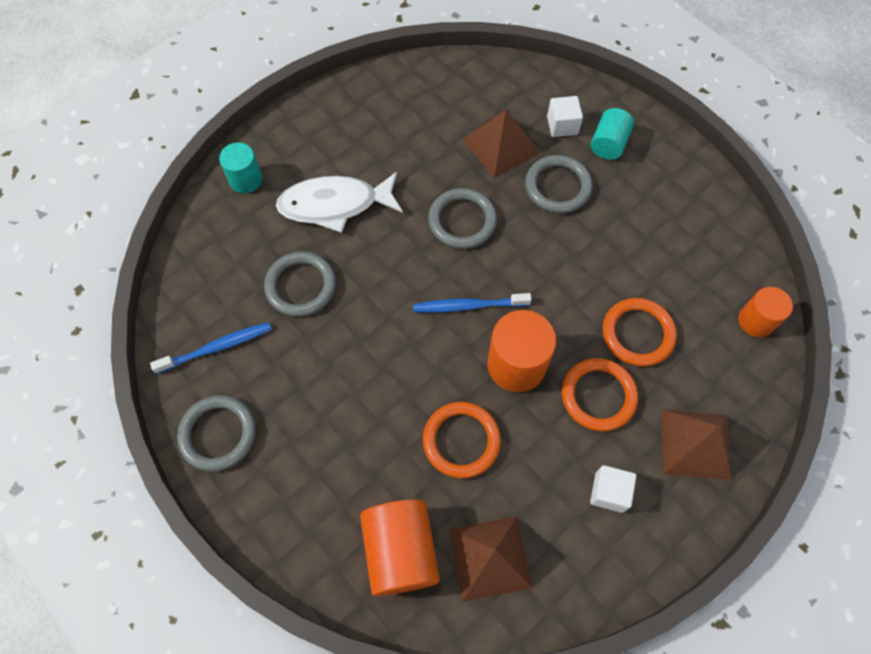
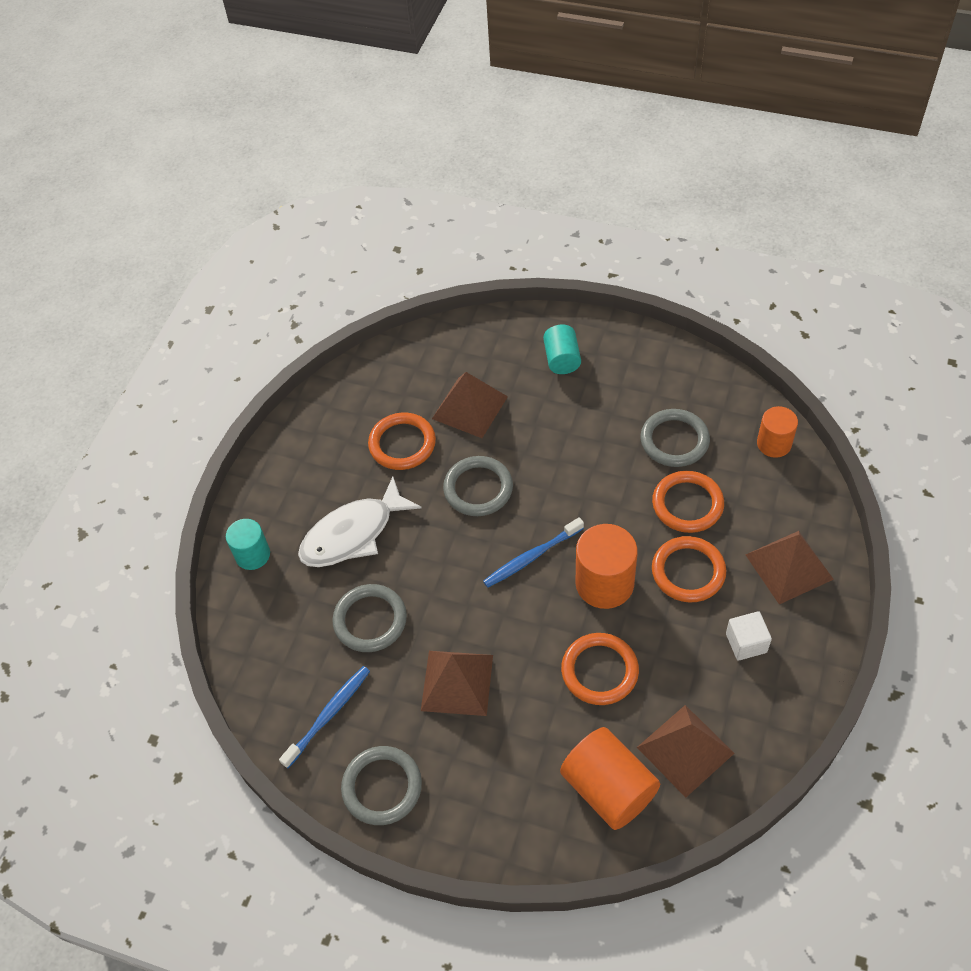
camera: 25 degrees left, 10 degrees down
grey ring [525,155,593,214] -> grey ring moved to [640,409,710,467]
white cube [547,96,583,137] -> none
none -> orange ring [368,413,436,470]
none -> brown pyramid [421,651,493,716]

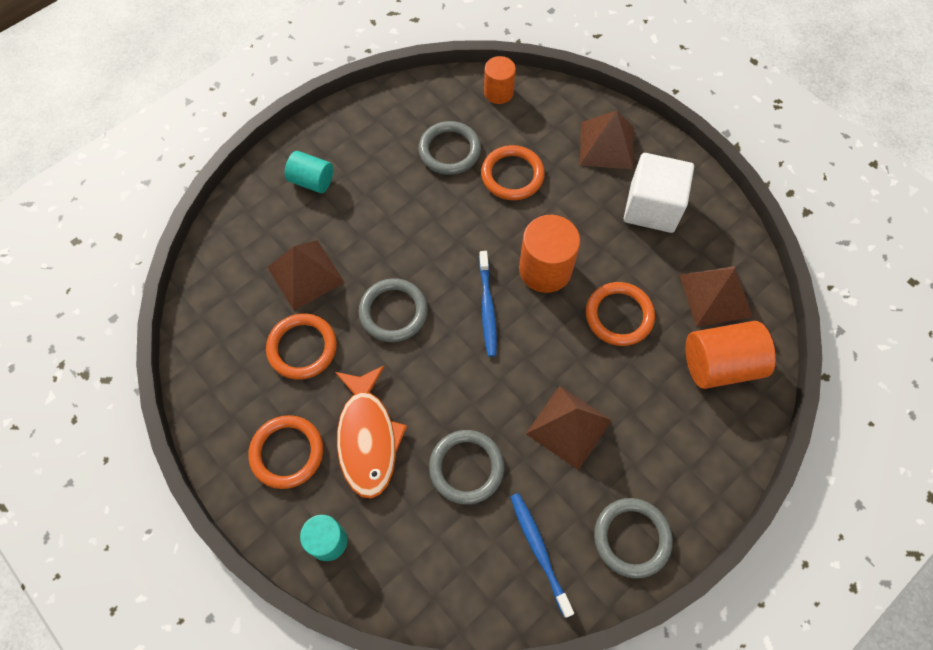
camera: 65 degrees left, 10 degrees up
white fish [298,477,422,567] -> orange fish [335,366,407,498]
orange ring [652,536,727,603] -> orange ring moved to [248,415,323,489]
white cube [726,611,772,661] -> white cube [624,153,694,233], size x1.86

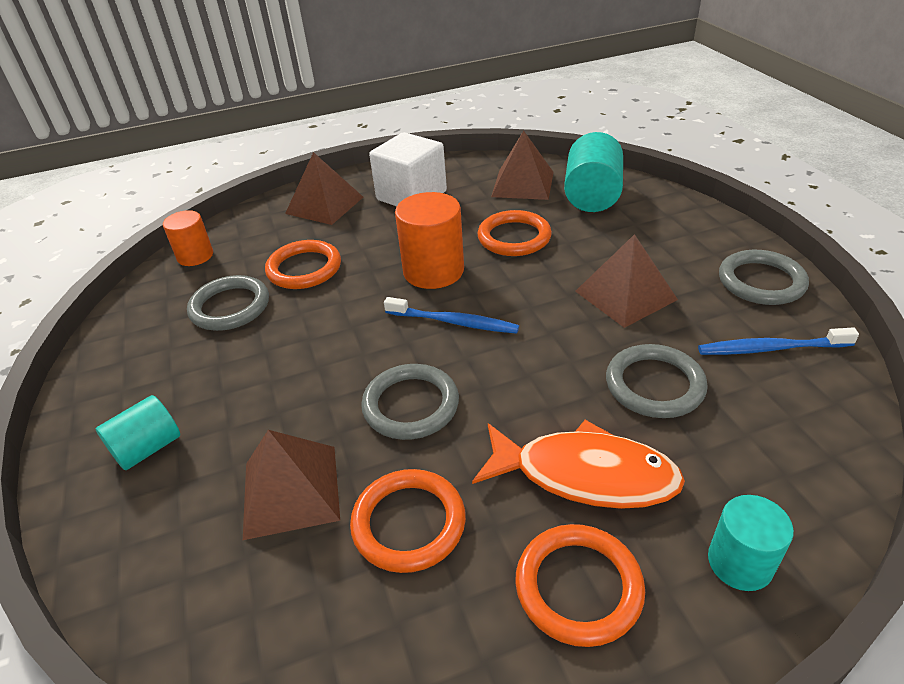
camera: 65 degrees left, 25 degrees down
orange cylinder [686,321,776,389] -> turquoise cylinder [564,132,623,212]

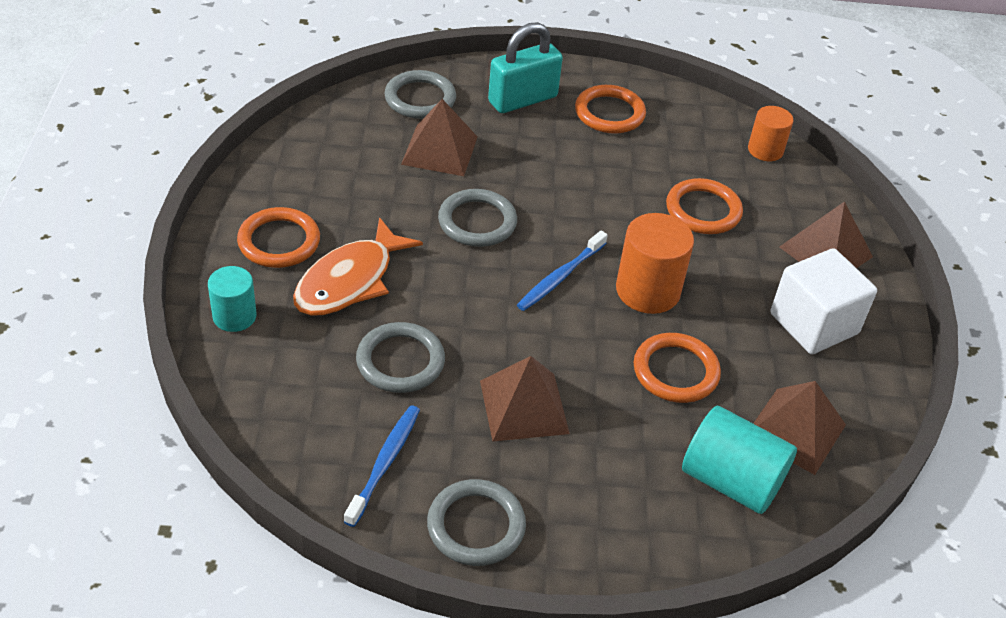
camera: 105 degrees right, 5 degrees up
turquoise cylinder [96,395,180,470] -> turquoise padlock [488,22,563,113]
grey ring [187,275,269,331] -> grey ring moved to [384,70,456,119]
orange ring [350,469,466,573] -> orange ring moved to [575,85,646,134]

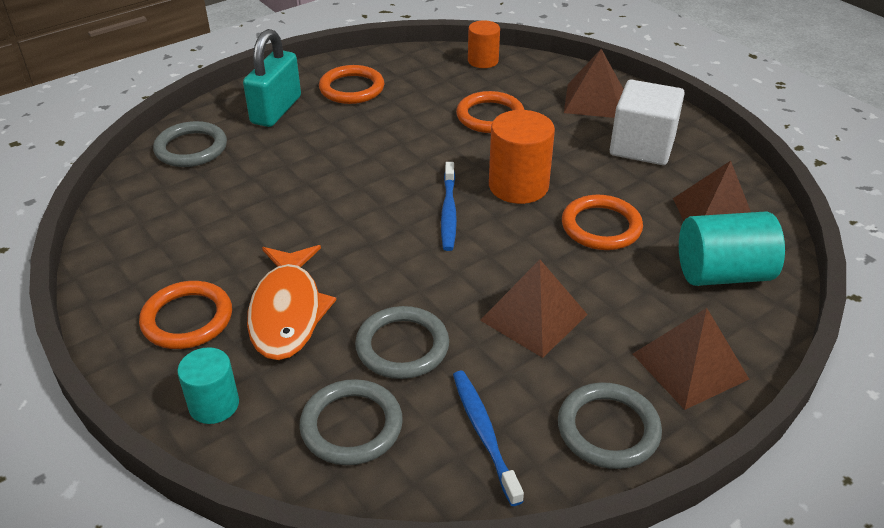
camera: 35 degrees left, 5 degrees down
brown pyramid [401,99,477,176] -> brown pyramid moved to [633,308,749,410]
grey ring [438,189,517,247] -> grey ring moved to [299,379,403,465]

